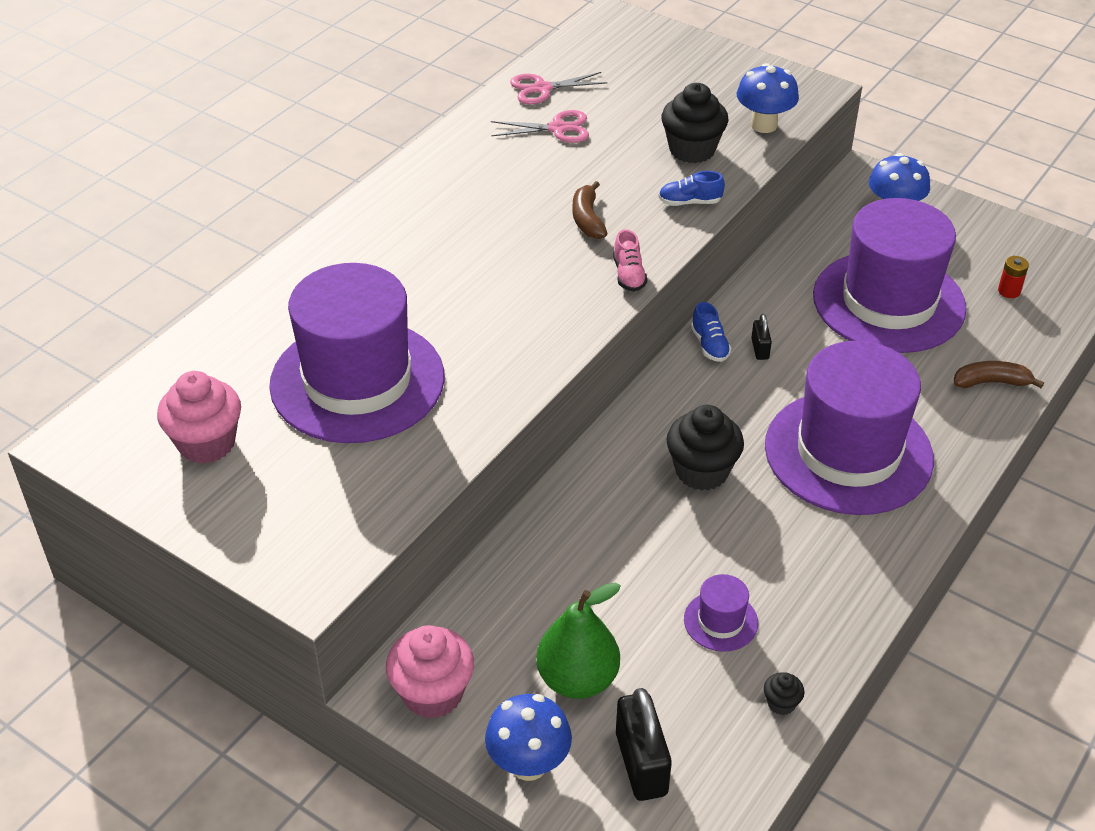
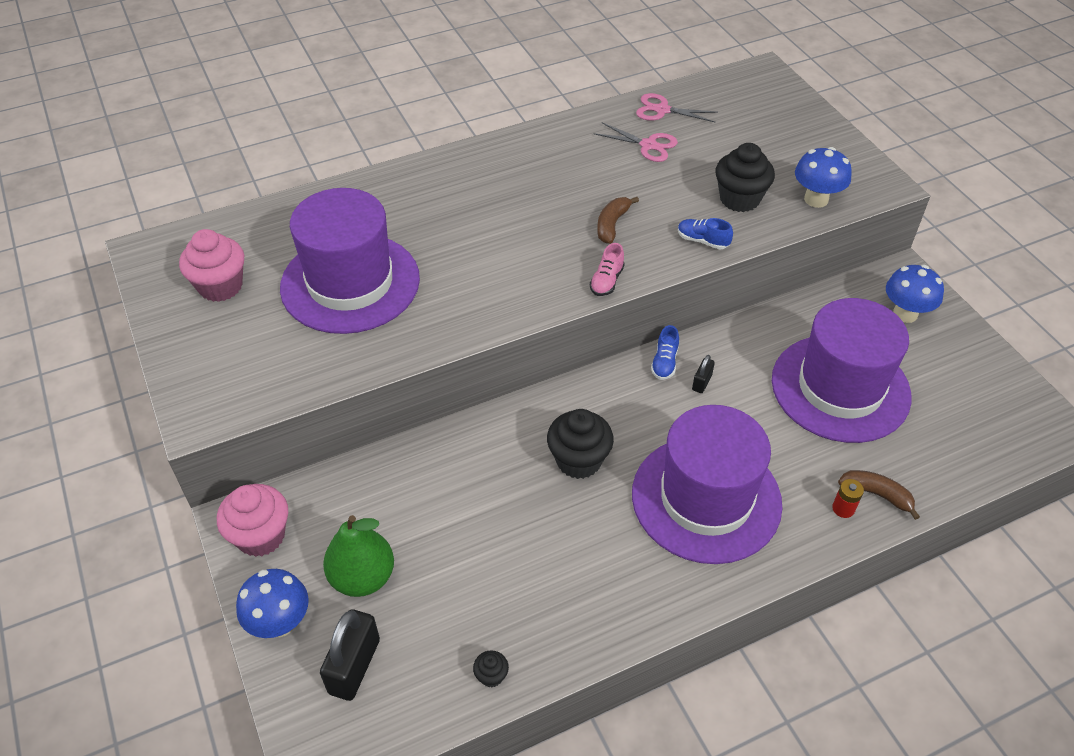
camera: 30 degrees right, 5 degrees up
purple hat [684,574,758,652] -> none
red battery [998,256,1029,298] -> red battery moved to [832,479,864,518]

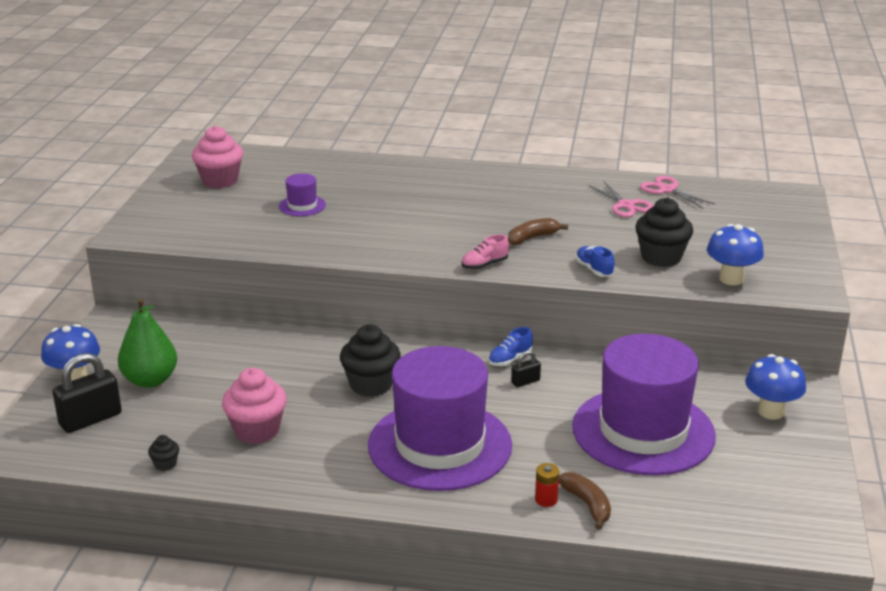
camera: 35 degrees right, 20 degrees down
pink cupcake [217,484,288,557] -> pink cupcake moved to [222,368,287,444]
purple hat [280,188,420,334] -> purple hat [279,173,326,216], size x0.40

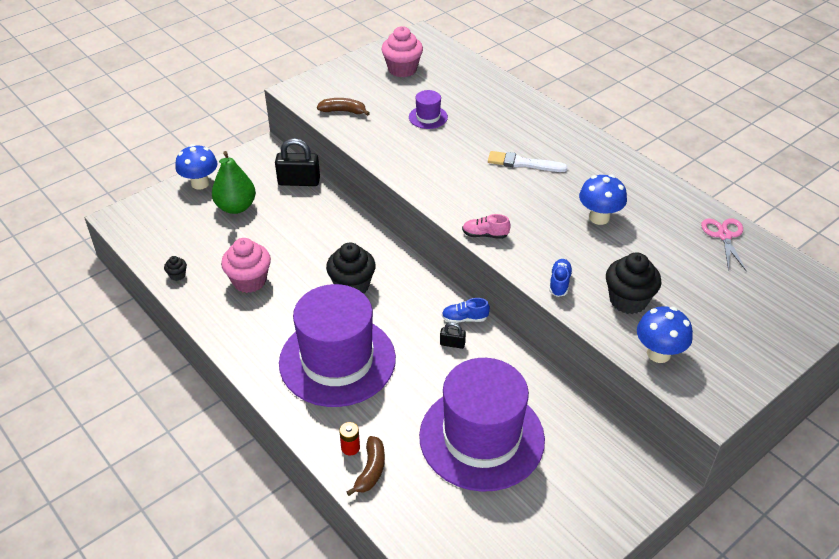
camera: 40 degrees right, 15 degrees up
black padlock [52,353,122,433] -> black padlock moved to [275,138,320,186]
brown banana [508,218,568,245] -> brown banana moved to [317,98,370,116]
pink scissors [589,182,653,217] -> none
blue mushroom [745,354,806,420] -> blue mushroom moved to [579,174,627,225]
none -> white brush [488,151,568,172]

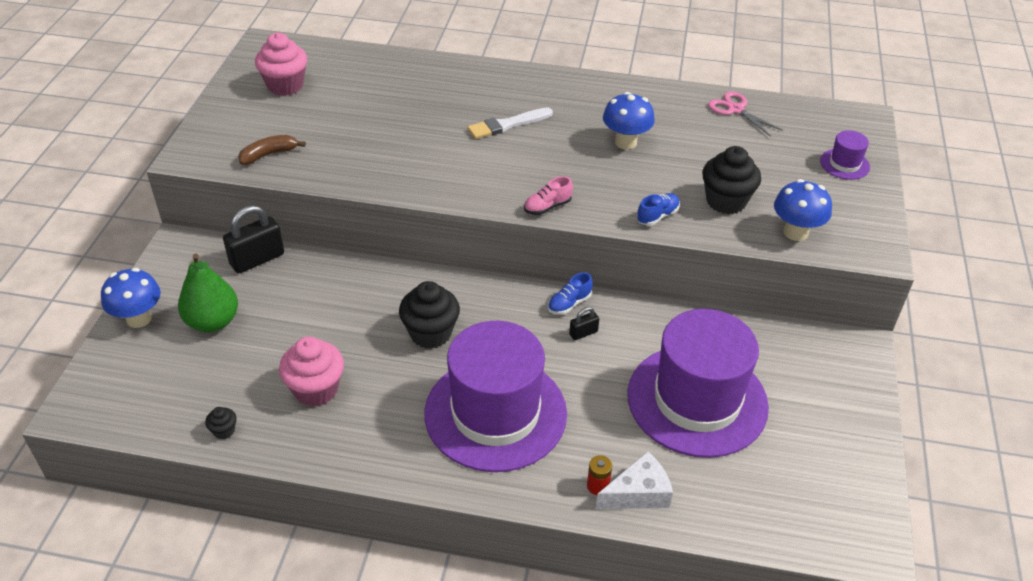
camera: 40 degrees left, 0 degrees up
brown banana [347,436,385,496] -> white cheese [596,451,673,509]
purple hat [409,90,448,129] -> purple hat moved to [820,130,870,180]
blue shoe [549,259,573,297] -> blue shoe turned 75 degrees clockwise [637,193,680,226]

